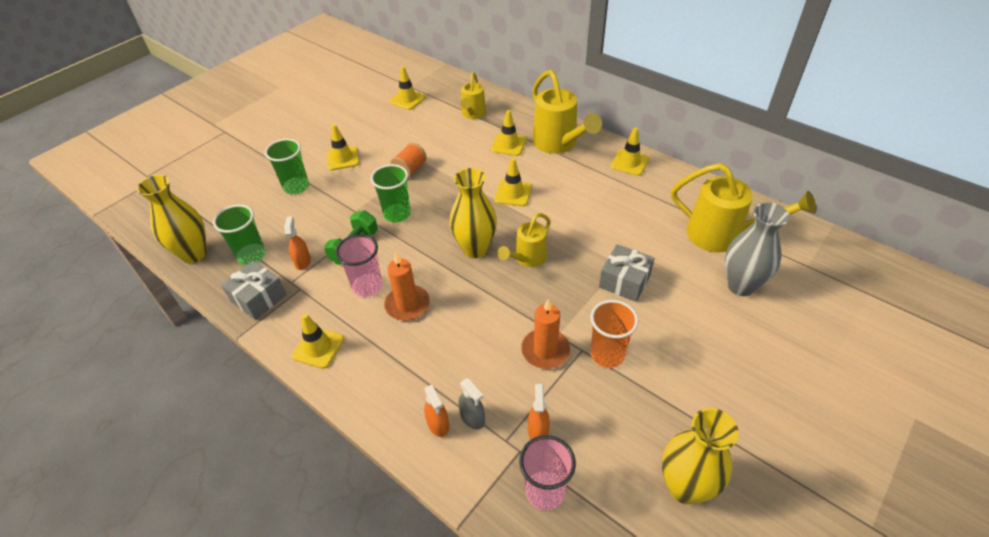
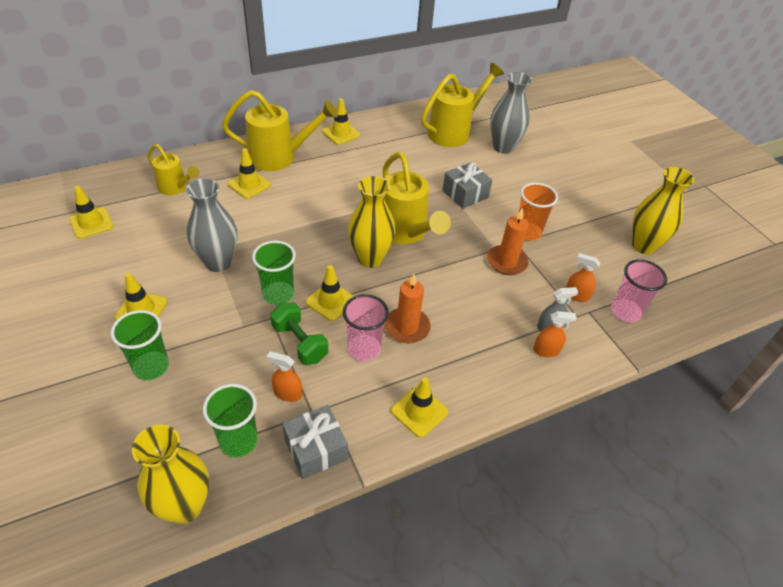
camera: 70 degrees left, 0 degrees up
orange spool [390,143,427,178] -> grey vase [186,178,237,272]
yellow traffic cone [494,158,532,206] -> yellow traffic cone moved to [306,265,354,321]
yellow watering can [497,213,551,267] -> yellow watering can [383,152,451,244], size x1.68

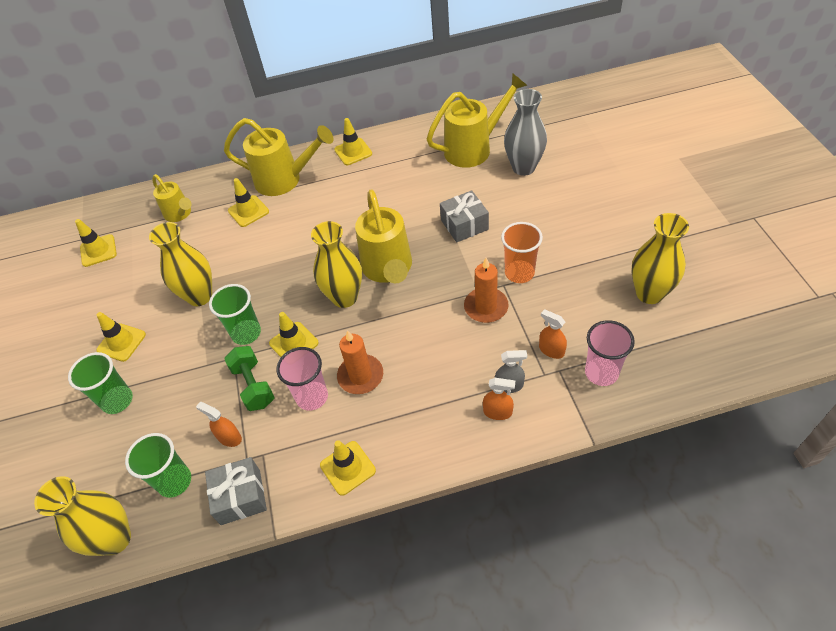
camera: 20 degrees right, 5 degrees up
grey vase [186,178,237,272] -> yellow vase [149,222,212,306]

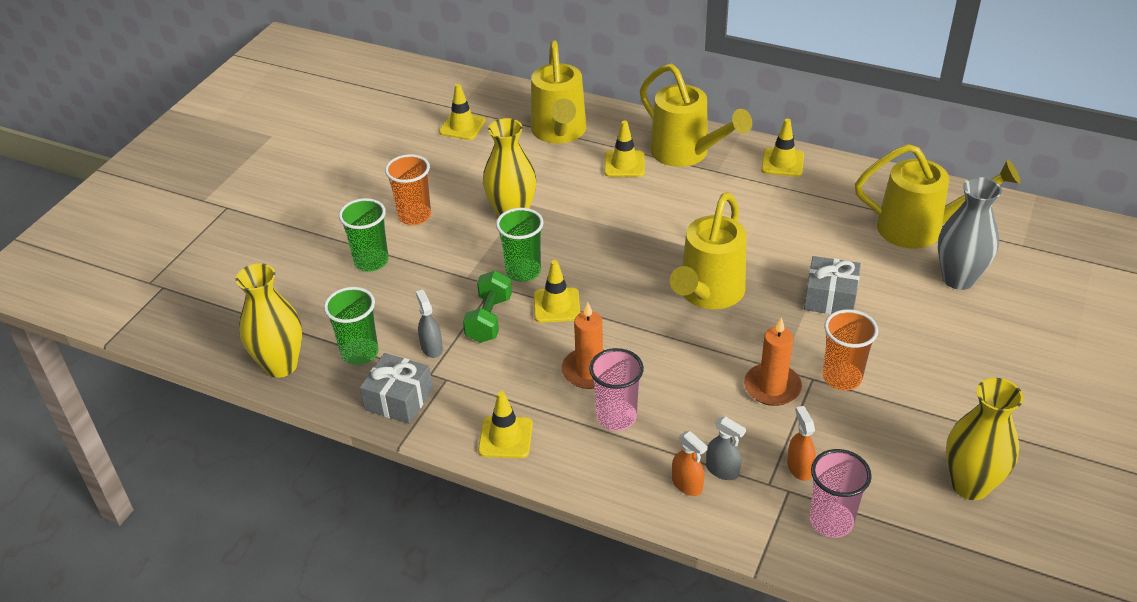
camera: 35 degrees right, 10 degrees down
yellow traffic cone [96,312,146,362] -> orange cup [385,154,431,225]
yellow watering can [152,174,192,222] -> yellow watering can [531,41,587,143], size x1.68
orange spray bottle [196,402,242,447] -> grey spray bottle [416,290,443,358]
pink cup [276,347,328,411] -> pink cup moved to [589,348,644,431]
yellow vase [311,221,362,308] -> none

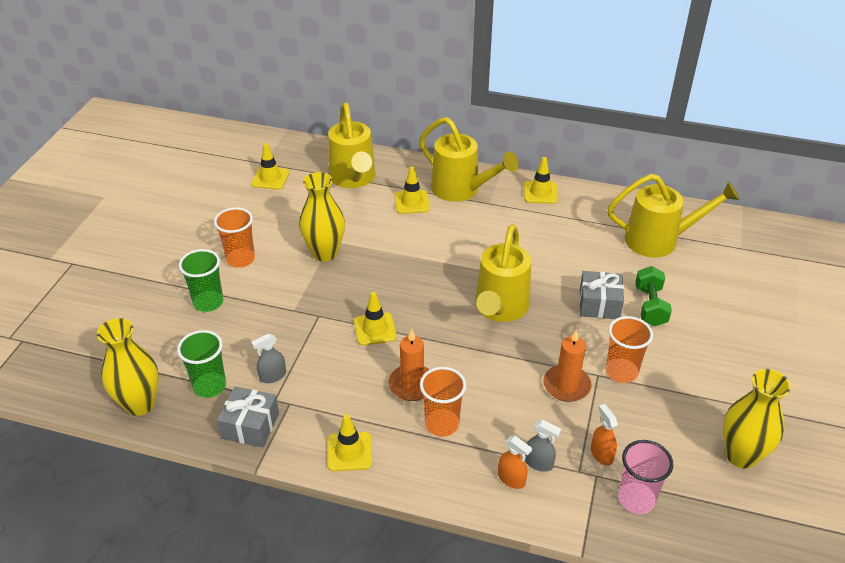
camera: 10 degrees left, 0 degrees up
grey spray bottle [416,290,443,358] -> grey spray bottle turned 90 degrees counterclockwise [251,334,286,383]
green dumbbell [463,270,512,343] -> green dumbbell moved to [635,266,672,326]
green cup [496,208,544,282] -> none
pink cup [589,348,644,431] -> orange cup [420,367,466,437]
grey vase [938,177,1002,290] -> none

